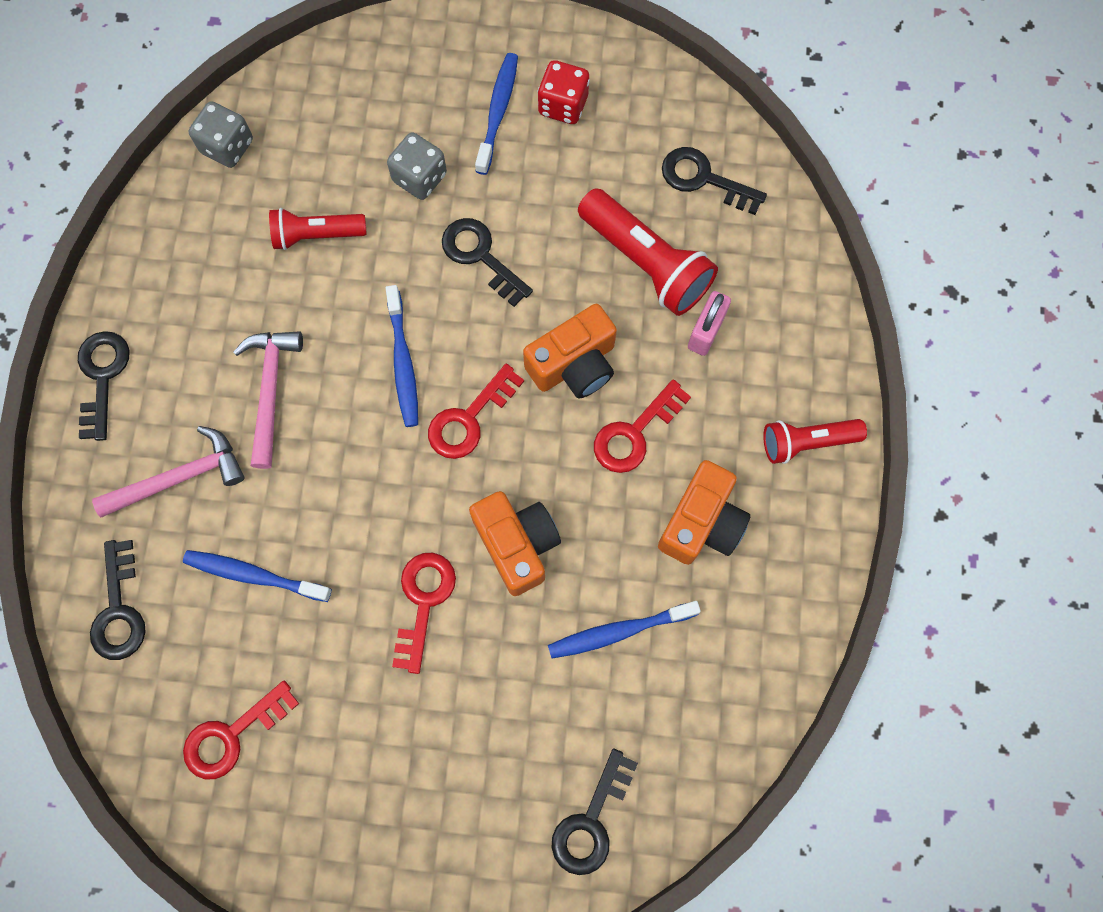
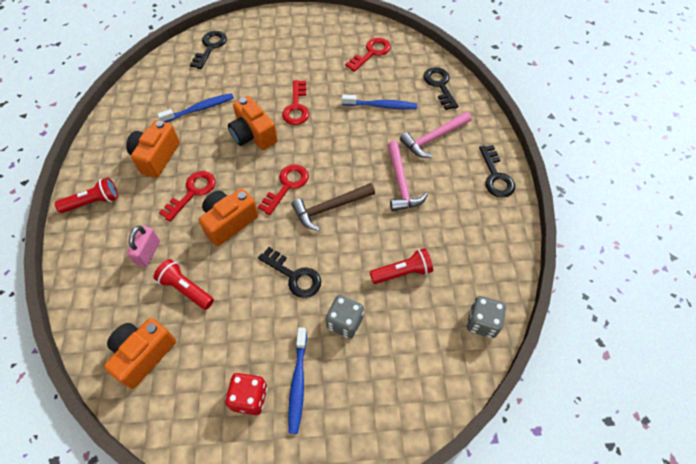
camera: 170 degrees right, 15 degrees down
blue toothbrush [386,285,418,427] -> brown hammer [292,183,375,230]
red flashlight [578,188,718,316] -> red flashlight [154,259,214,310], size x0.63
black key [662,147,767,215] -> orange camera [104,318,176,389]

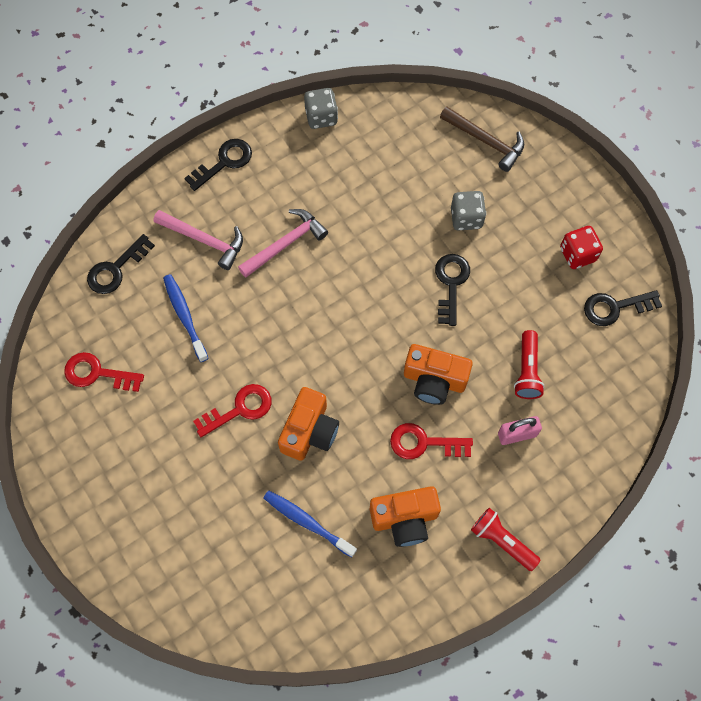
camera: 120 degrees left, 10 degrees up
orange camera [104,318,176,389] -> none
black key [190,31,227,69] -> black key moved to [584,290,662,326]
red key [258,164,309,215] -> none
blue toothbrush [288,327,307,434] -> none
brown hammer [292,183,375,230] -> brown hammer moved to [440,106,524,172]
red flashlight [370,248,433,284] -> none
grey dice [467,296,506,338] -> grey dice moved to [304,88,338,129]

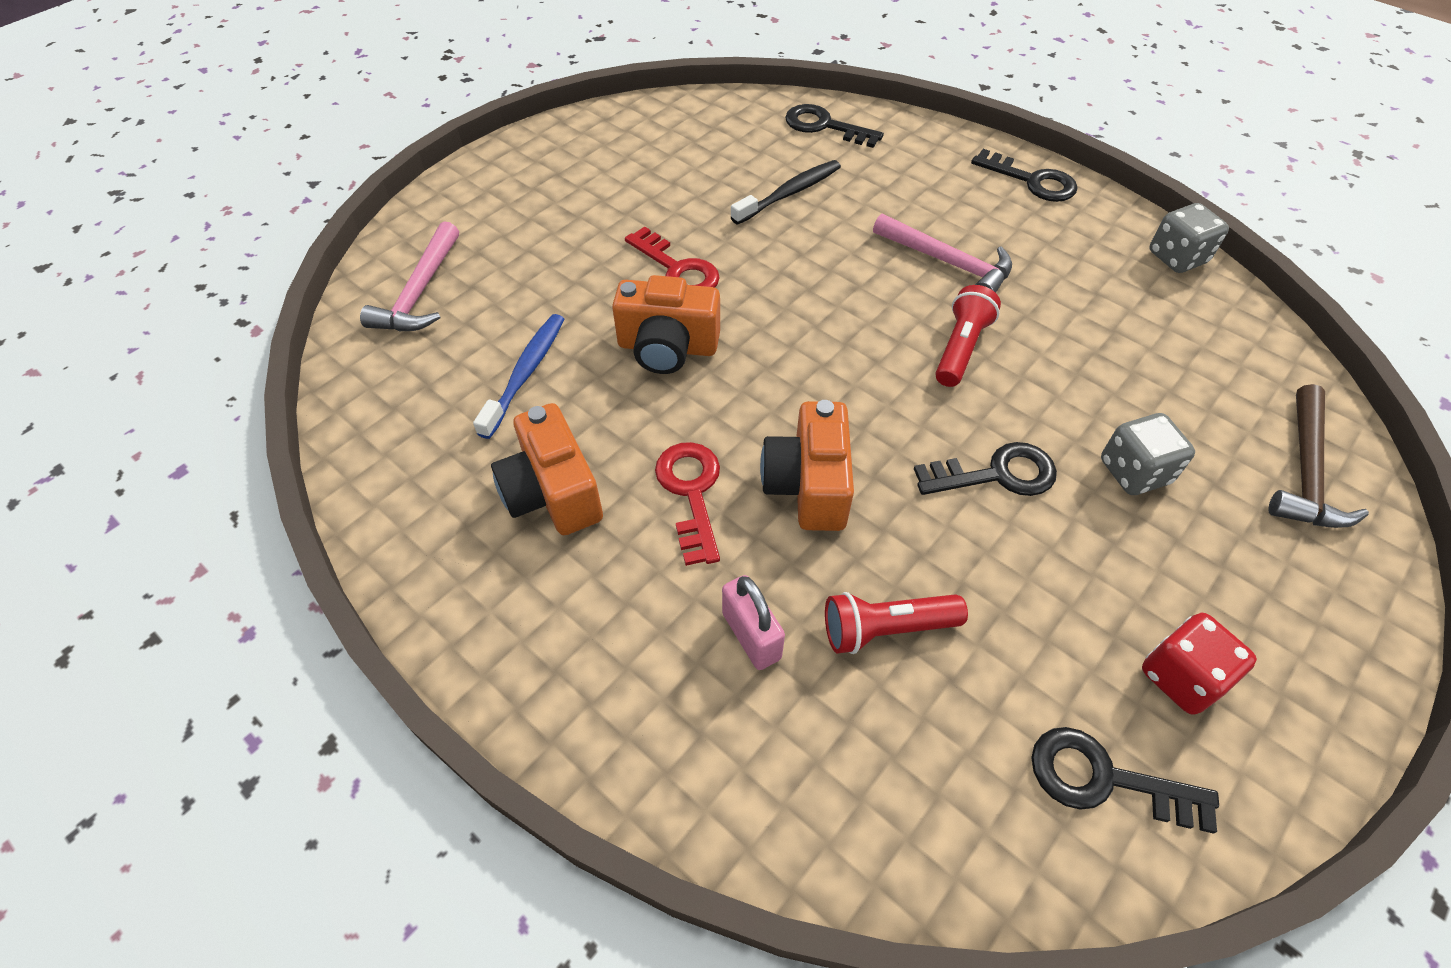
camera: 75 degrees right, 15 degrees down
red key [64,352,144,392] -> none
pink hammer [153,210,243,270] -> pink hammer moved to [360,221,459,331]
blue toothbrush [163,274,209,362] -> black toothbrush [731,160,841,225]
red flashlight [471,508,541,571] -> red flashlight moved to [935,285,1001,387]
black key [584,290,662,326] -> black key turned 45 degrees counterclockwise [1031,727,1219,834]

